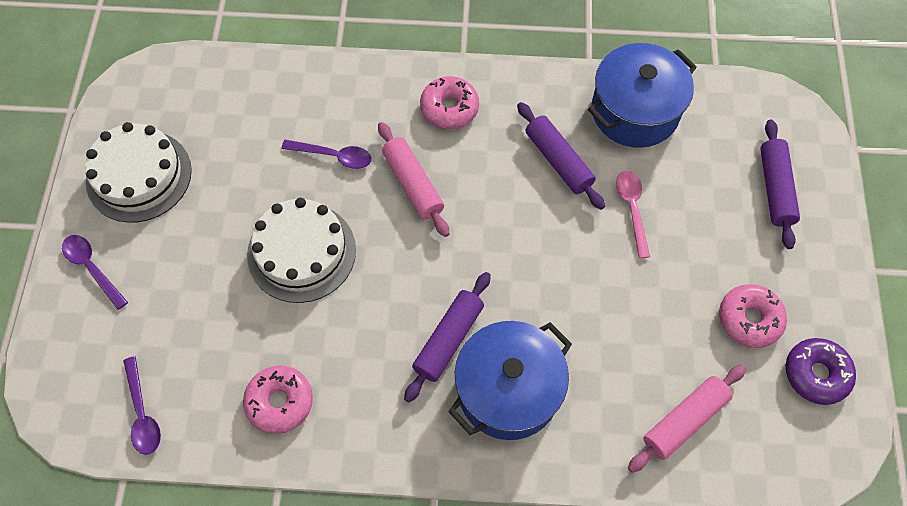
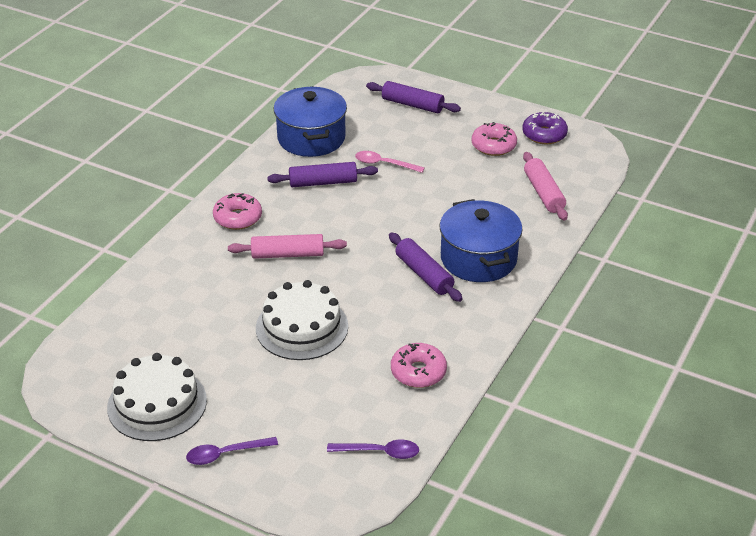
camera: 65 degrees left, 25 degrees down
purple spoon [282,140,372,169] -> none

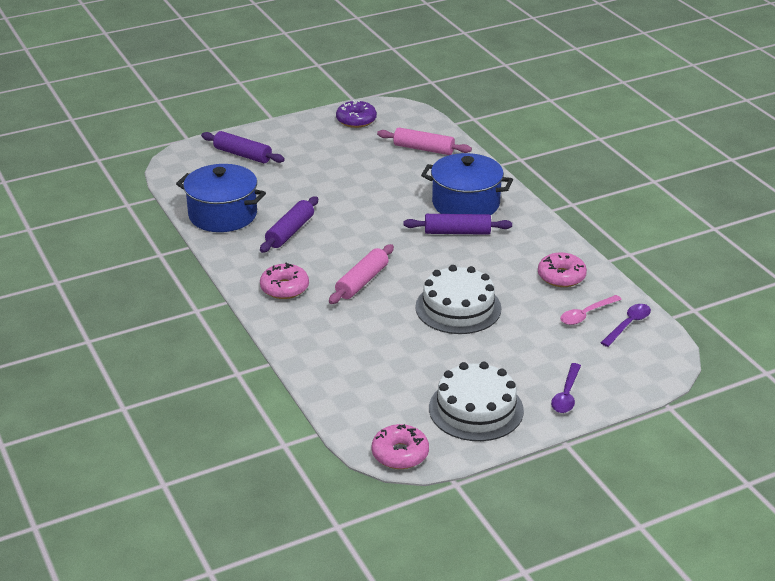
camera: 55 degrees left, 5 degrees down
pink spoon [355,151,425,173] -> pink spoon moved to [560,295,622,325]
purple rolling pin [366,81,461,113] -> purple rolling pin turned 60 degrees clockwise [201,131,285,163]
pink donut [471,122,517,156] -> pink donut moved to [372,424,429,469]

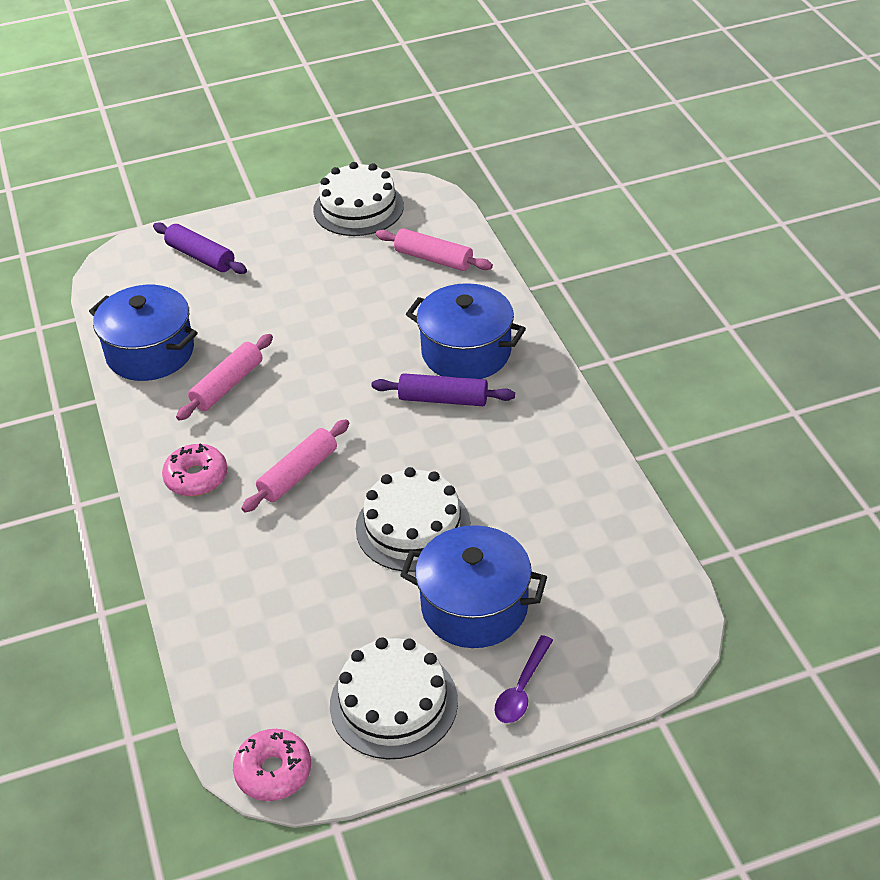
camera: 10 degrees right, 10 degrees up
purple rolling pin [260,196,318,253] -> pink rolling pin [176,334,273,421]
purple donut [336,100,377,128] -> white cake [313,162,404,236]
pink donut [538,252,587,287] -> none
pink spoon [560,295,622,325] -> none
purple spoon [601,304,651,347] -> none
none -> blue pot [400,525,547,648]

